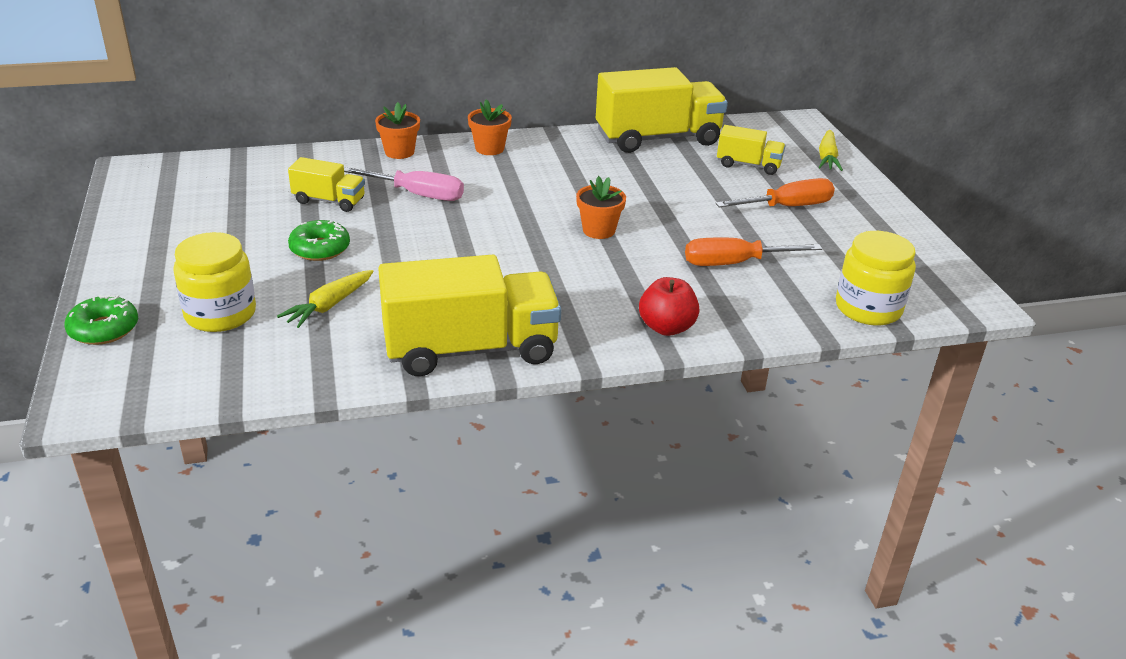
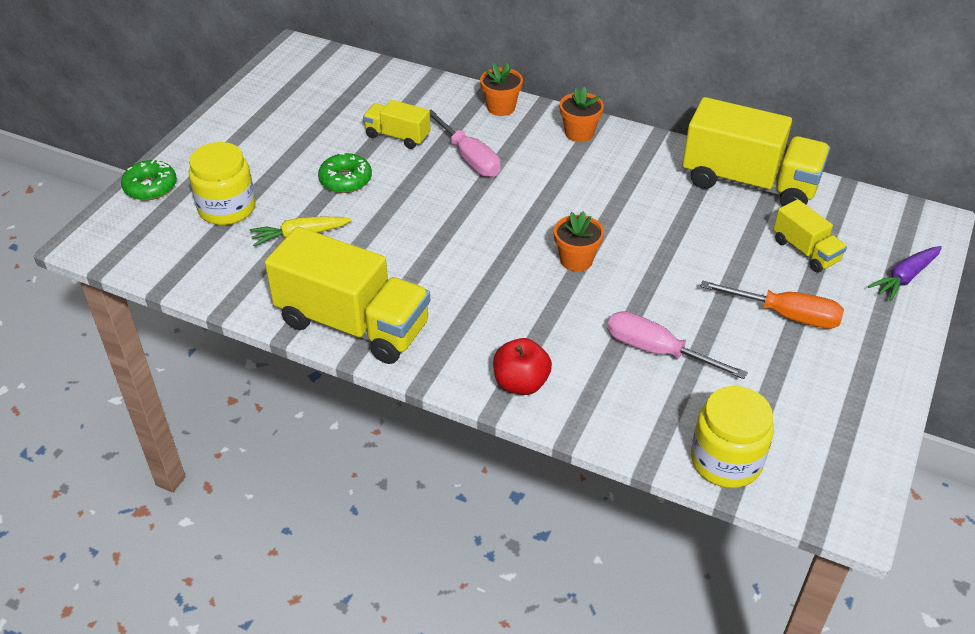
camera: 40 degrees right, 10 degrees up
yellow truck [288,157,365,212] -> yellow truck turned 150 degrees clockwise [363,100,431,149]
orange screwdriver [685,238,822,266] -> pink screwdriver [607,311,748,379]
yellow carrot [818,130,843,171] -> purple carrot [868,246,942,301]

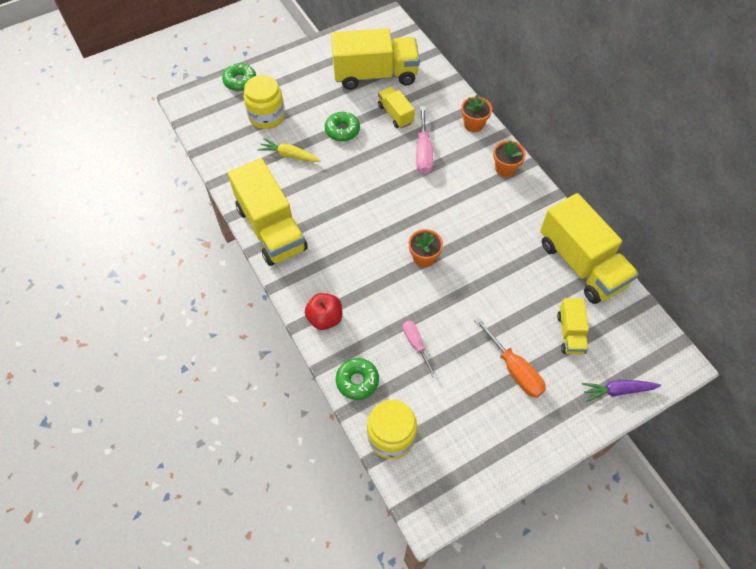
camera: 35 degrees right, 15 degrees up
pink screwdriver [607,311,748,379] -> pink screwdriver [403,321,437,377], size x0.66
none -> yellow truck [331,28,420,90]
none -> green donut [336,358,379,400]

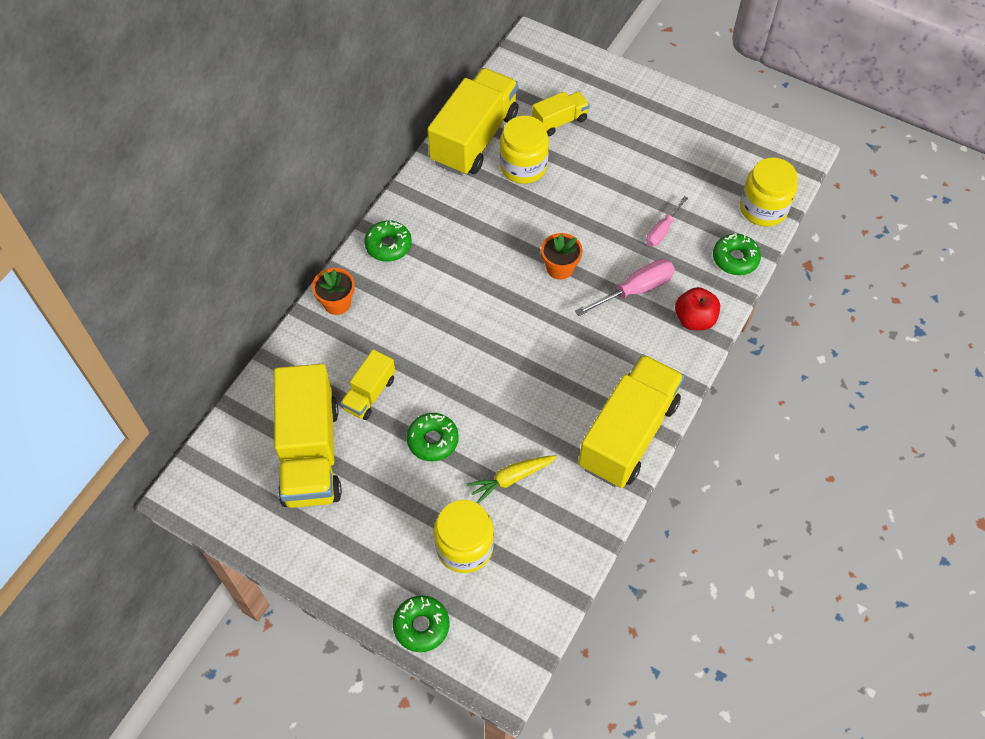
camera: 120 degrees left, 0 degrees up
yellow carrot [258,138,321,162] -> yellow carrot turned 75 degrees clockwise [467,455,557,504]
yellow truck [331,28,420,90] -> yellow truck turned 150 degrees counterclockwise [274,364,342,508]
pink screwdriver [416,106,433,174] -> pink screwdriver moved to [575,259,675,316]
orange screwdriver [474,317,546,398] -> none
orange flower pot [493,140,526,177] -> green donut [364,220,412,262]
purple carrot [582,380,661,402] -> none
none -> yellow jar [500,116,549,184]

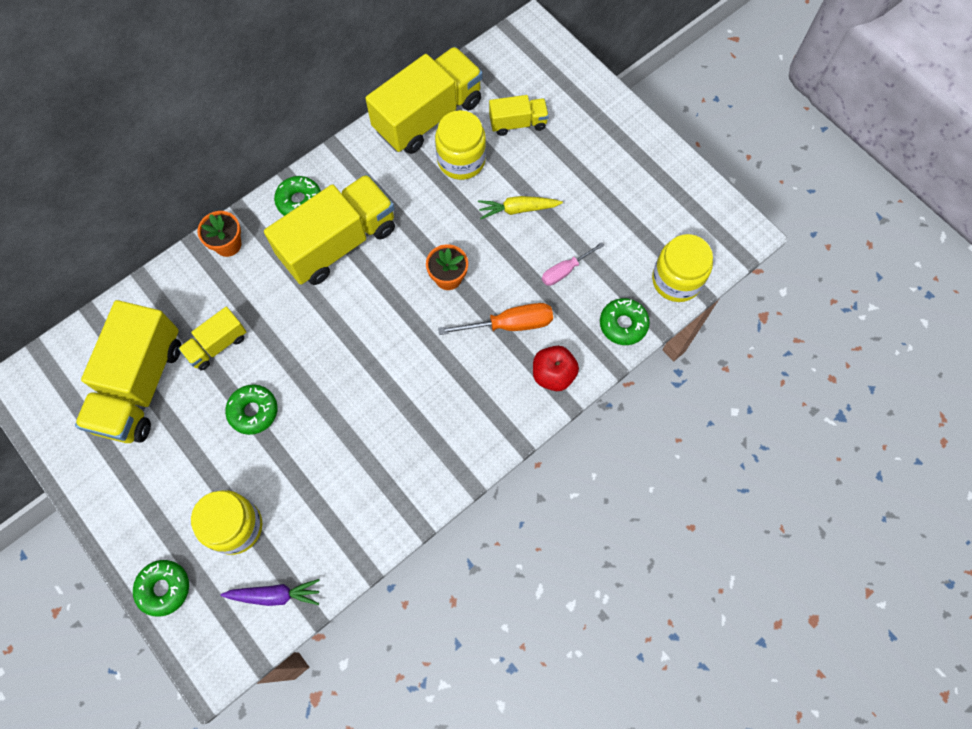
camera: 20 degrees right, 10 degrees up
yellow carrot [467,455,557,504] -> yellow carrot moved to [478,196,563,219]
pink screwdriver [575,259,675,316] -> orange screwdriver [438,303,553,335]
yellow truck [578,354,684,488] -> yellow truck moved to [264,174,395,285]
none -> purple carrot [221,579,320,606]

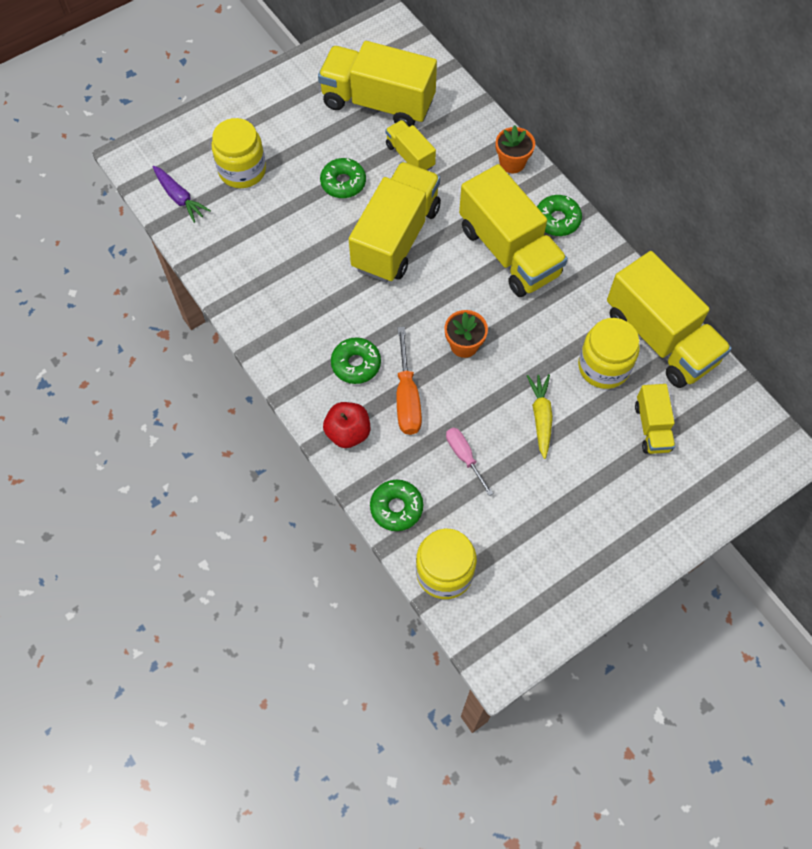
camera: 95 degrees right, 5 degrees down
green donut [133,560,189,617] -> green donut moved to [331,337,381,384]
purple carrot [221,579,320,606] -> purple carrot turned 45 degrees counterclockwise [153,166,211,223]
none -> yellow truck [349,162,441,283]

